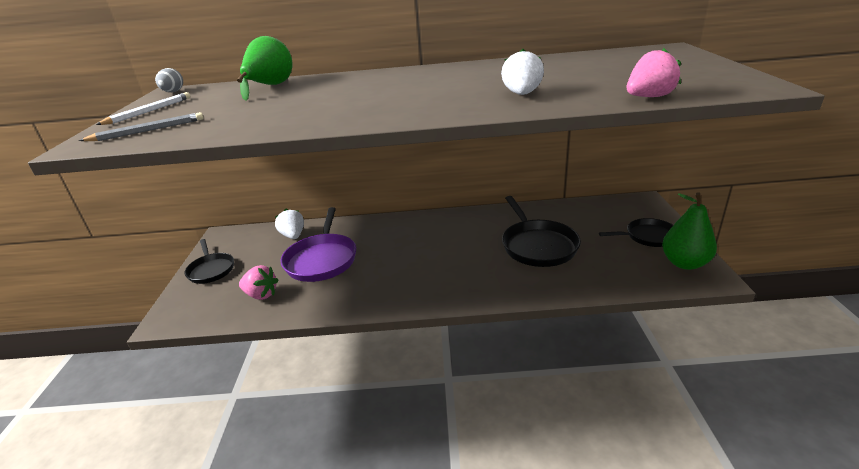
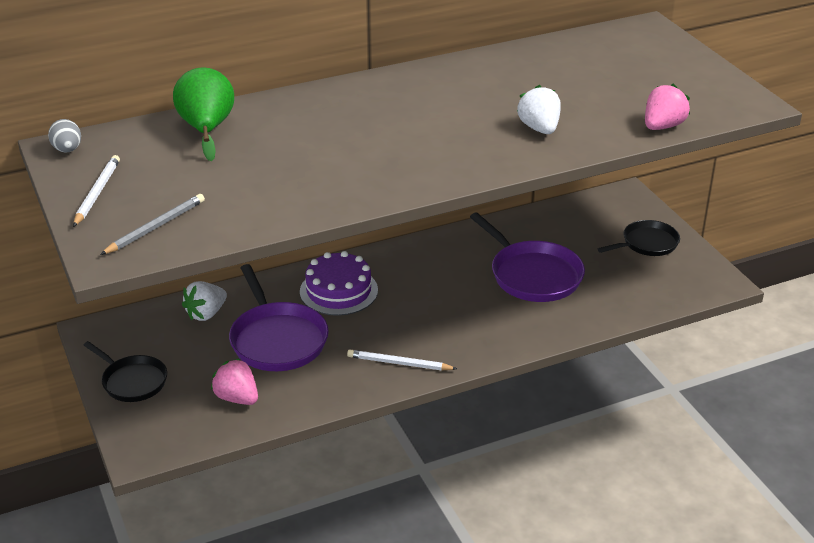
camera: 25 degrees left, 5 degrees up
pink strawberry [239,265,278,300] -> pink strawberry turned 135 degrees counterclockwise [211,358,258,405]
white strawberry [275,209,304,239] -> white strawberry turned 90 degrees counterclockwise [182,281,227,321]
black pan [502,196,581,267] -> purple pan [470,213,585,302]
green pear [662,192,717,270] -> none
none -> purple cake [300,251,378,316]
none -> white pencil [347,350,457,370]

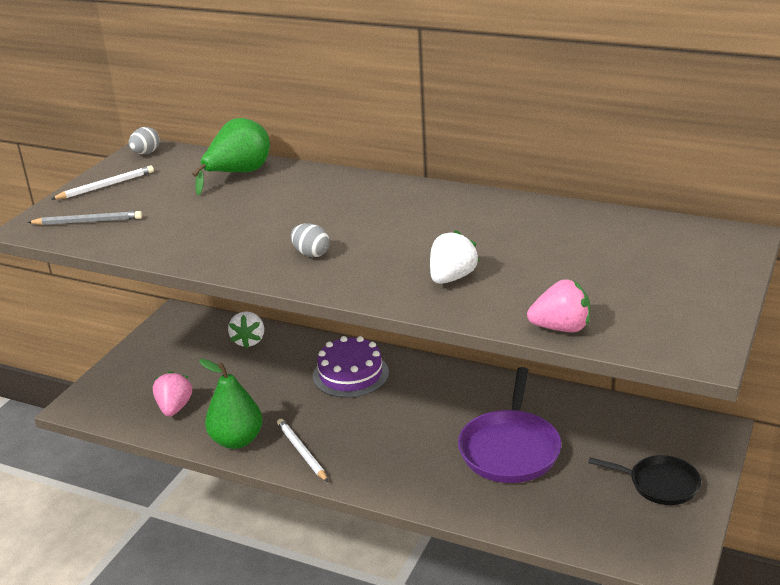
camera: 50 degrees right, 5 degrees down
black pan [84,341,167,402] -> none
white strawberry [182,281,227,321] -> white strawberry turned 90 degrees counterclockwise [228,311,264,349]
purple pan [229,264,329,371] -> none
none -> green pear [199,359,263,449]
none -> grey egg [291,224,329,257]

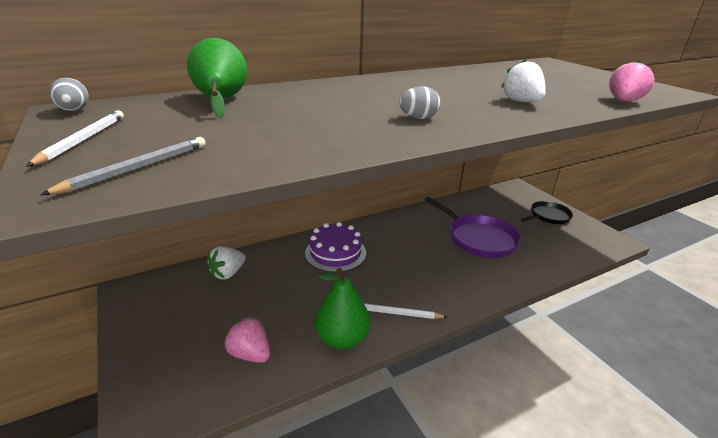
camera: 55 degrees left, 0 degrees up
white strawberry [228,311,264,349] -> white strawberry turned 90 degrees clockwise [207,246,246,279]

